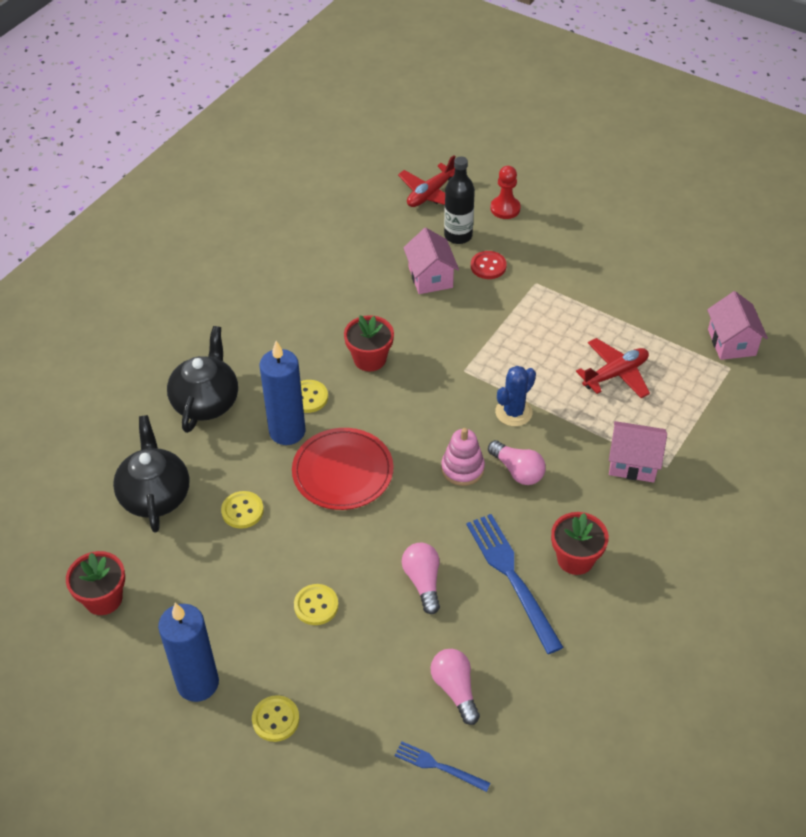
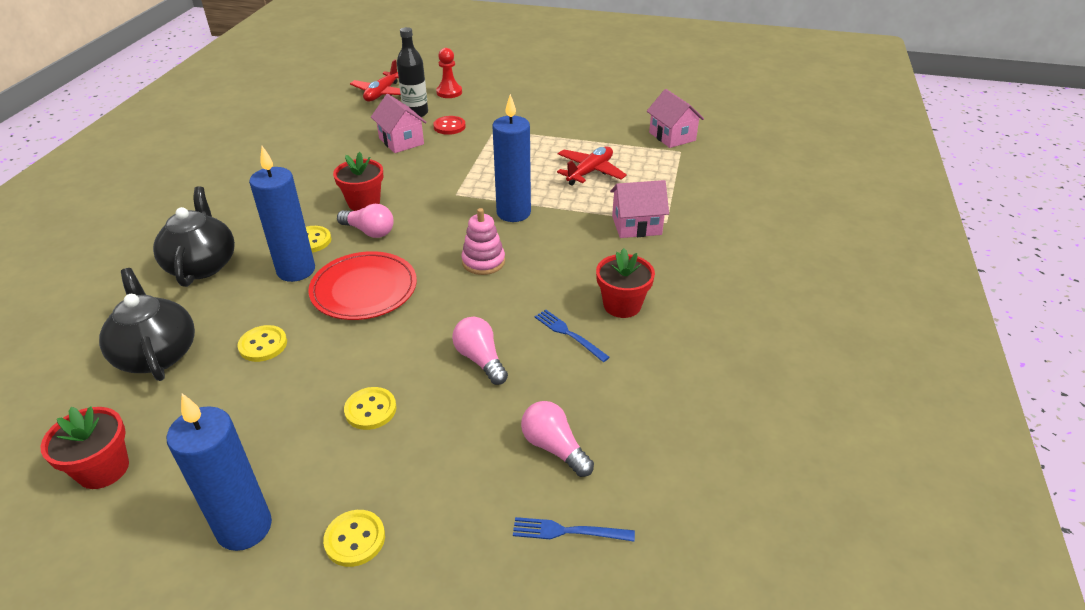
camera: 20 degrees left, 10 degrees down
blue fork [466,514,563,654] -> blue fork [535,310,610,362], size x0.53
pink light bulb [488,440,546,485] -> pink light bulb moved to [337,204,394,238]
blue cactus [495,366,536,426] -> blue candle [492,94,531,222]

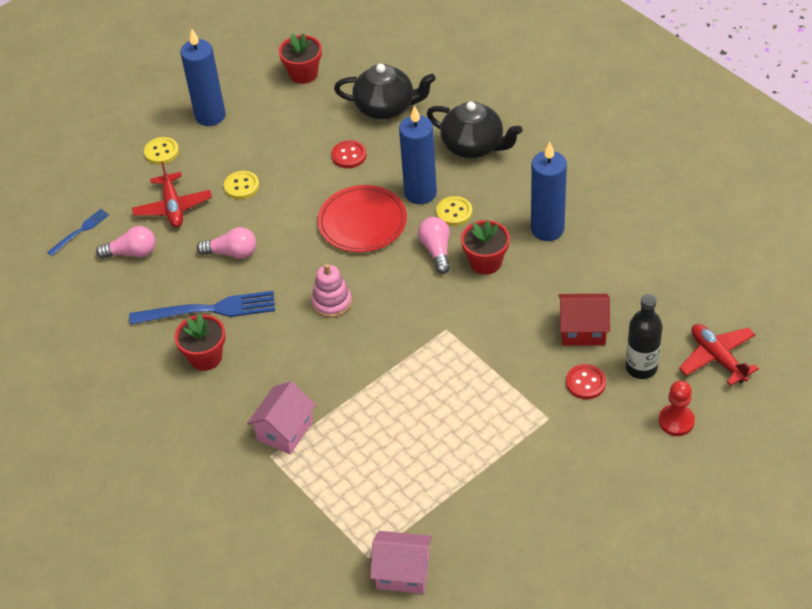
camera: 130 degrees right, 10 degrees up
yellow button [237,325,287,362] -> red button [332,140,366,168]
pink light bulb [337,204,394,238] -> pink light bulb turned 105 degrees clockwise [418,217,450,274]
pink house [371,94,427,153] -> red house [559,294,610,346]
blue candle [492,94,531,222] -> blue candle moved to [531,142,567,241]
blue fork [535,310,610,362] -> blue fork [129,291,275,325], size x1.88
red plane [557,146,627,186] -> red plane moved to [132,162,212,227]

